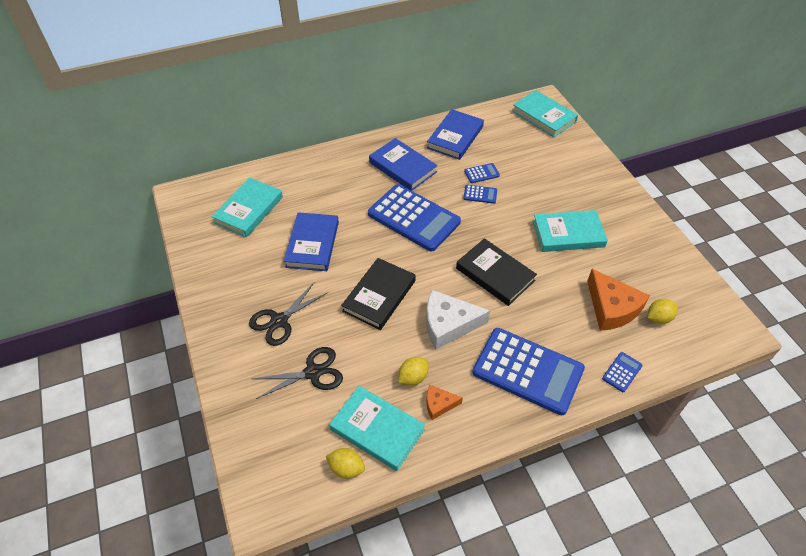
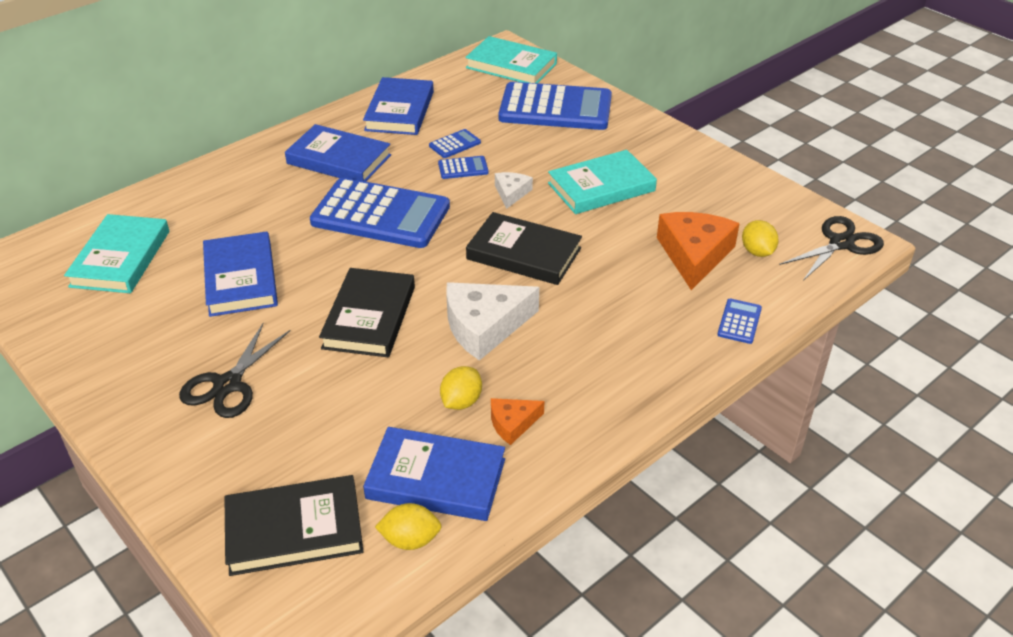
camera: 20 degrees left, 10 degrees down
black scissors [252,347,343,399] -> black scissors moved to [779,216,884,281]
turquoise book [329,386,425,471] -> blue book [363,427,505,521]
blue calculator [472,328,585,415] -> blue calculator moved to [499,82,612,130]
orange cheese [587,269,650,331] -> orange cheese turned 120 degrees counterclockwise [657,212,740,290]
yellow lemon [648,299,678,324] -> yellow lemon turned 60 degrees counterclockwise [742,220,779,257]
none -> black book [225,475,364,576]
none -> white cheese [495,172,533,209]

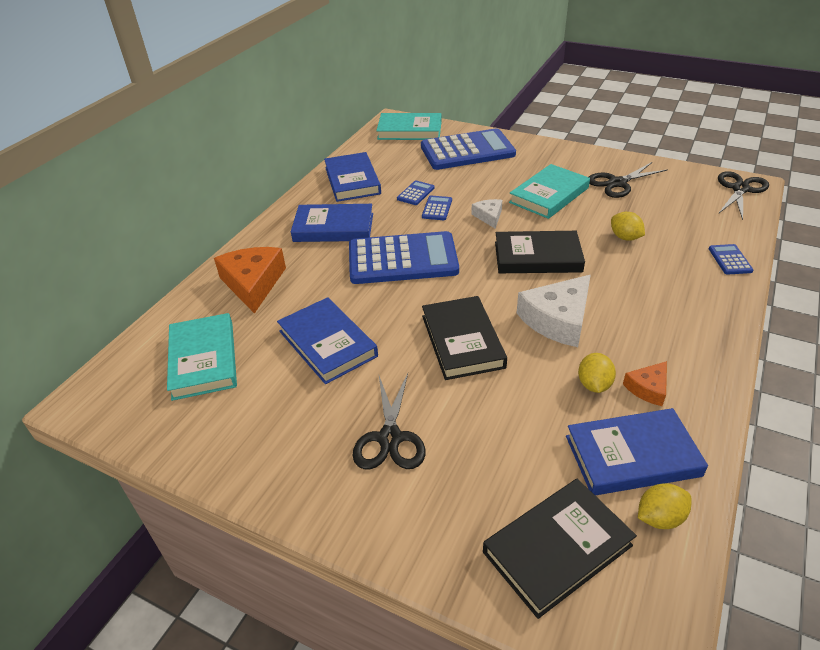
camera: 20 degrees left, 0 degrees up
blue calculator [438,156,489,179] -> blue calculator turned 45 degrees counterclockwise [422,195,452,220]
orange cheese [657,212,740,290] -> orange cheese moved to [214,247,286,314]
yellow lemon [742,220,779,257] -> yellow lemon moved to [611,212,645,241]
none -> black scissors [589,162,668,198]

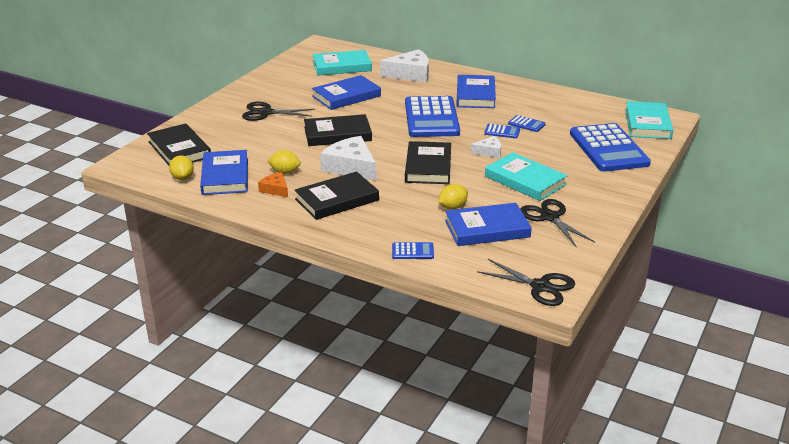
camera: 90 degrees right, 10 degrees down
orange cheese [214,247,286,314] -> white cheese [380,49,429,82]
blue book [324,152,381,202] -> blue book moved to [445,203,532,246]
none -> black book [294,171,379,220]

